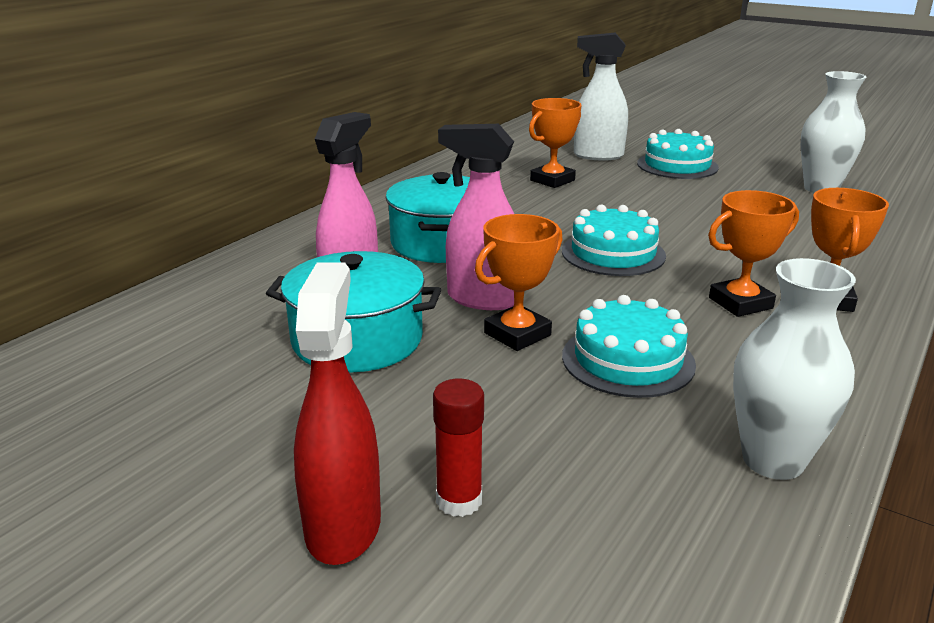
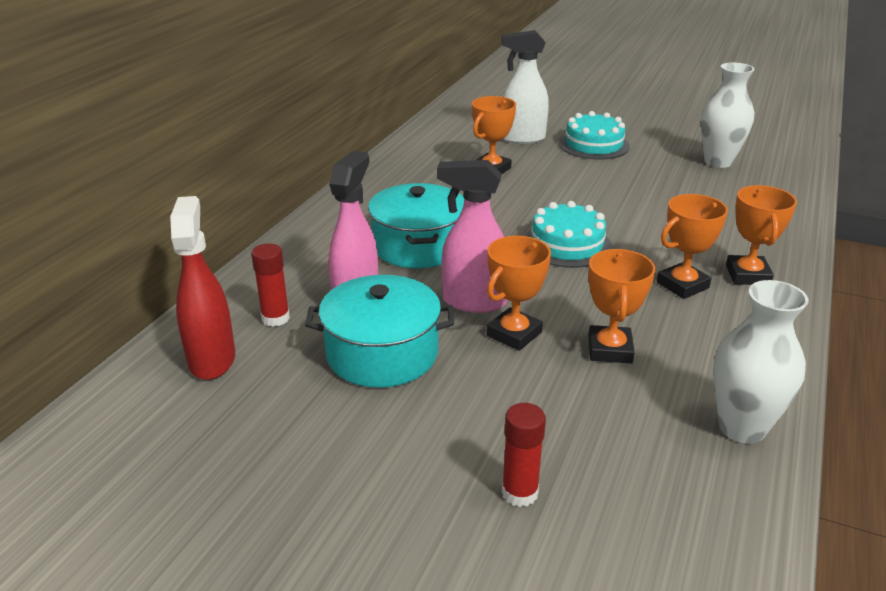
camera: 10 degrees left, 5 degrees up
red spray bottle [294,262,381,565] -> red spray bottle moved to [170,196,235,380]
turquoise cake [562,295,696,398] -> orange trophy [588,249,655,363]
none -> red glue stick [251,243,290,327]

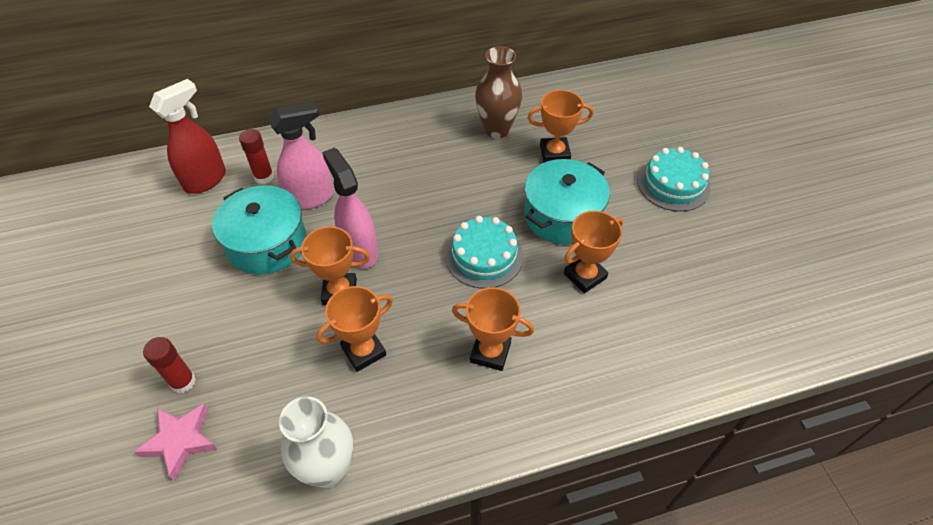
camera: 50 degrees right, 20 degrees up
turquoise pot [368,183,464,268] -> turquoise pot moved to [524,159,610,244]
white spray bottle [501,30,549,144] -> none
white vase [701,63,754,168] -> none
orange trophy [726,185,797,285] -> orange trophy moved to [564,211,623,293]
none -> pink star [134,403,217,481]
none -> brown vase [475,46,522,138]

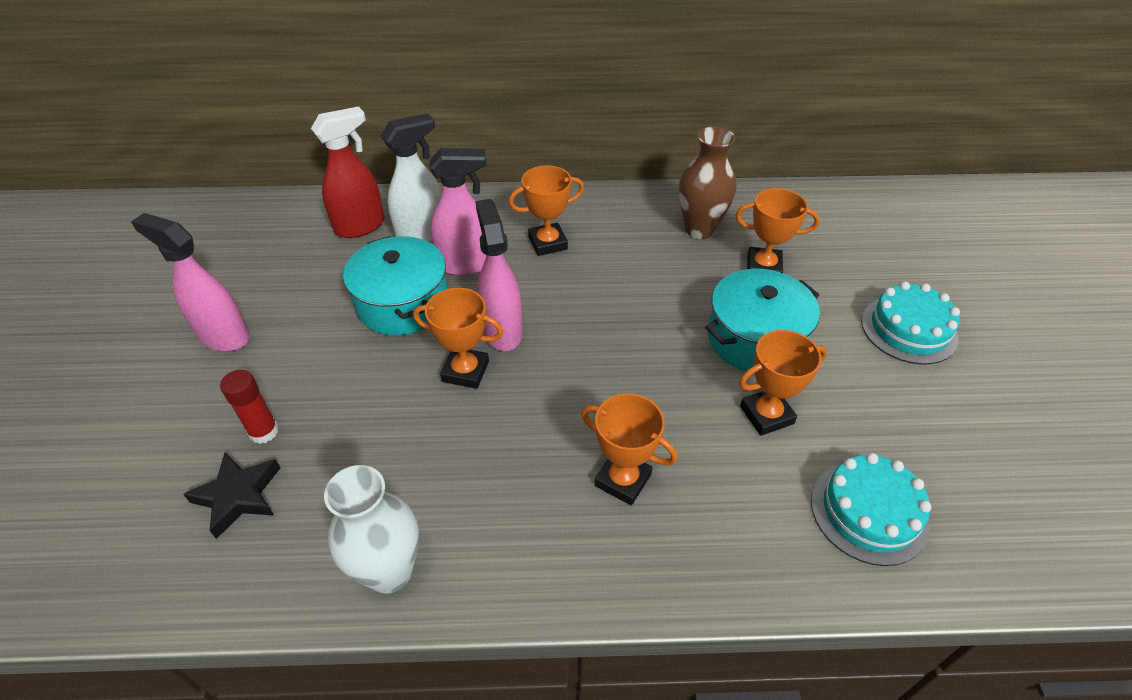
camera: 15 degrees right, 5 degrees down
pink star [134,403,217,481] -> black star [183,452,280,539]
red glue stick [239,129,274,184] -> white spray bottle [381,113,442,242]
orange trophy [316,286,393,372] -> orange trophy moved to [509,165,584,256]
turquoise cake [445,216,523,289] -> turquoise cake moved to [811,453,931,566]
none -> pink spray bottle [131,213,250,352]

